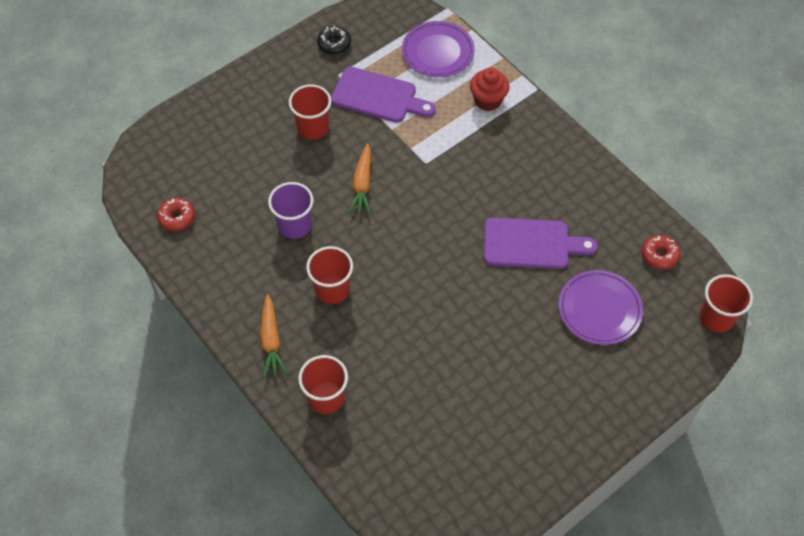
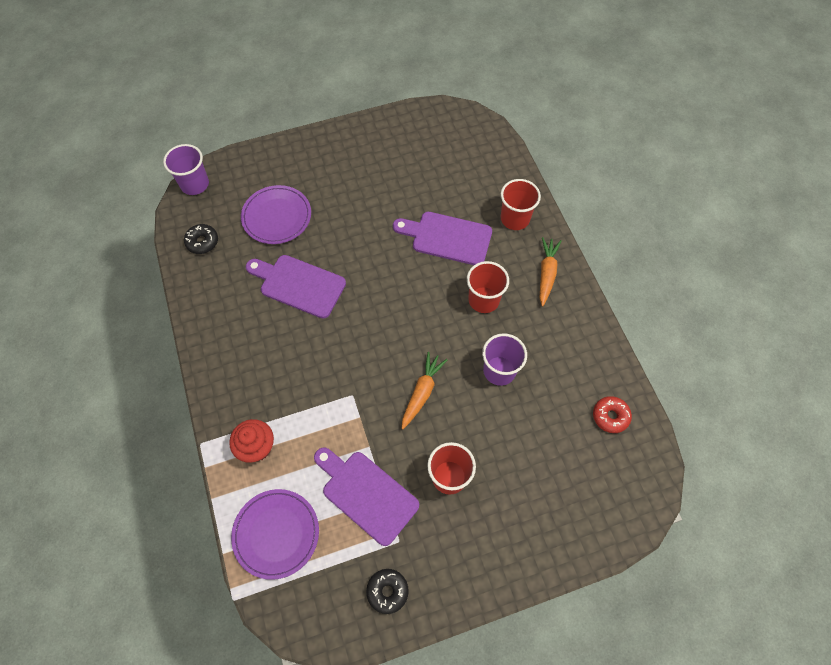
camera: 160 degrees left, 5 degrees up
red donut [642,235,680,270] -> black donut [184,224,218,254]
red cup [699,274,753,332] -> purple cup [163,144,209,195]
none -> purple cutting board [393,212,492,265]

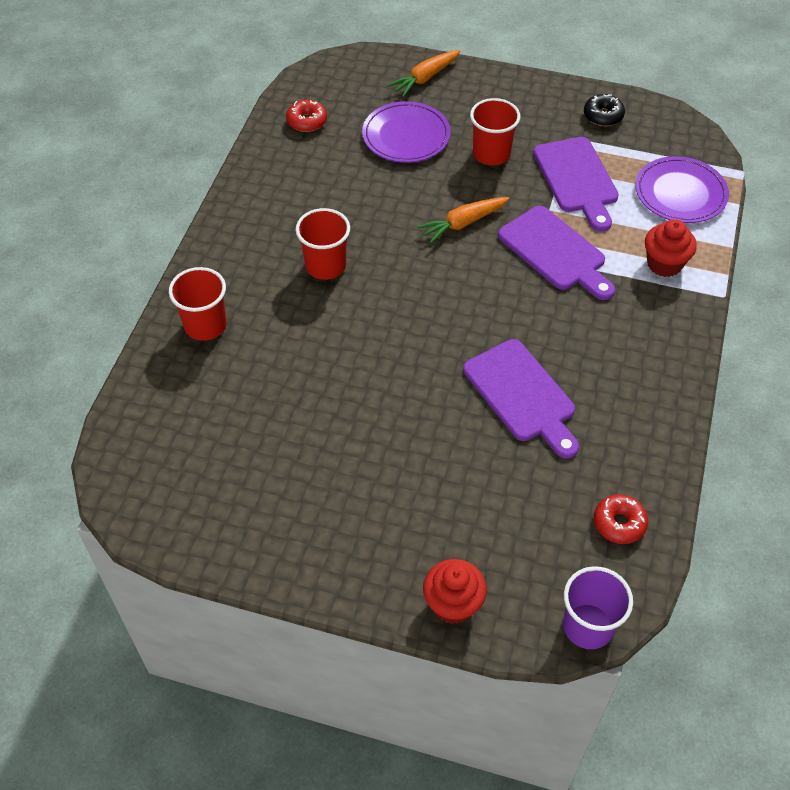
camera: 145 degrees left, 10 degrees down
black donut [184,224,218,254] -> red donut [594,494,648,544]
purple plate [241,185,311,244] -> purple plate moved to [362,101,451,163]
purple cutting board [393,212,492,265] -> purple cutting board moved to [498,206,615,300]
purple cup [482,333,527,386] -> none
orange carrot [539,237,562,307] -> orange carrot moved to [387,50,460,97]
none -> red cupcake [423,559,487,624]

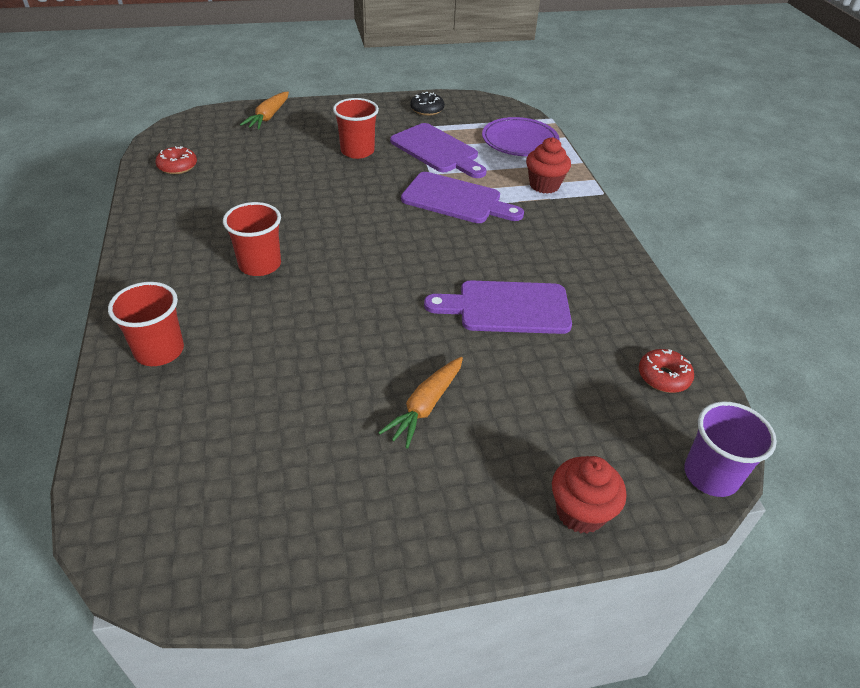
camera: 30 degrees left, 10 degrees down
purple plate [362,101,451,163] -> none
orange carrot [417,197,510,244] -> orange carrot moved to [378,357,463,449]
purple cutting board [463,339,579,459] -> purple cutting board turned 150 degrees clockwise [424,280,572,334]

